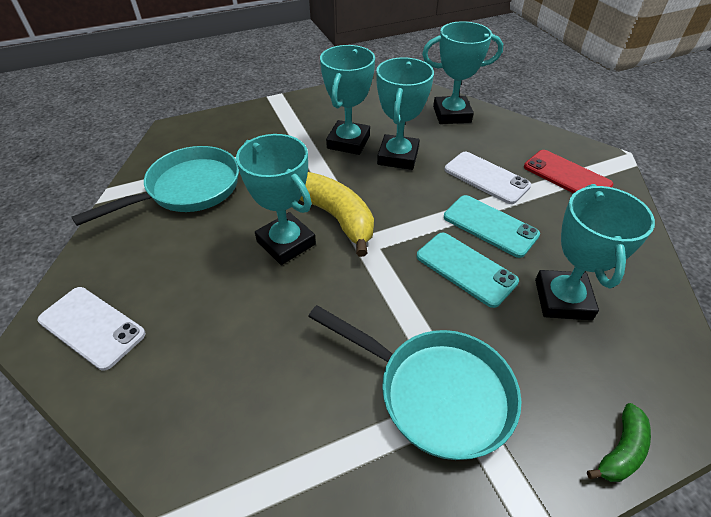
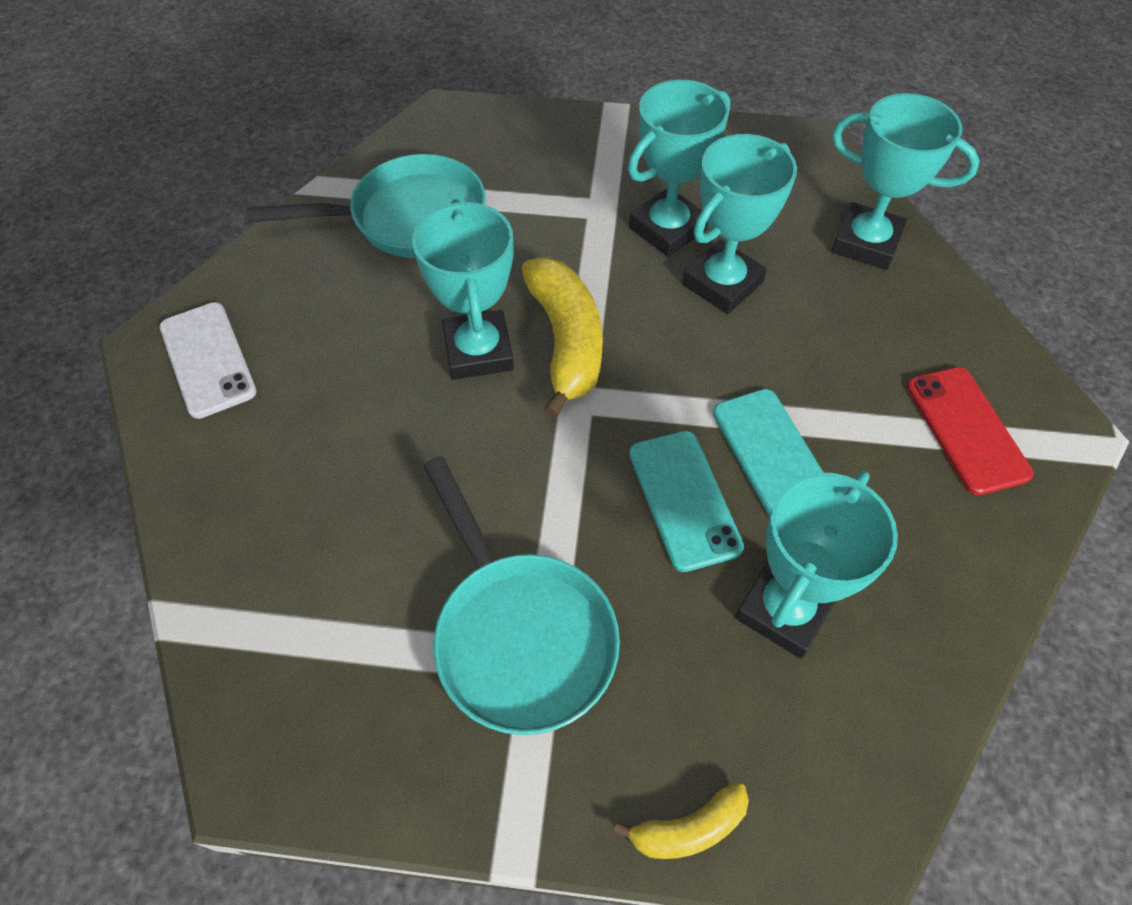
camera: 30 degrees right, 10 degrees up
white phone [445,152,531,204] -> none
green banana [587,403,651,482] -> yellow banana [613,782,749,859]

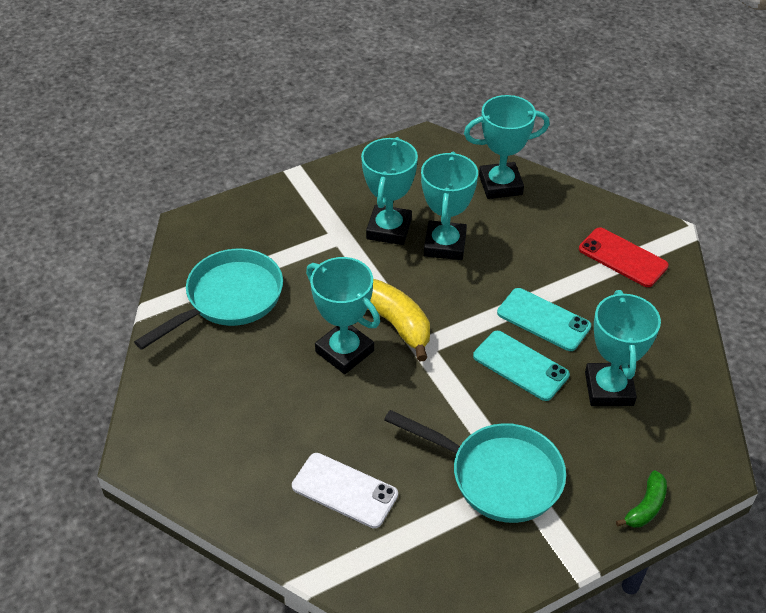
camera: 35 degrees left, 10 degrees down
white phone [159,302,257,419] -> white phone moved to [292,453,398,528]
yellow banana [613,782,749,859] -> green banana [616,470,667,528]

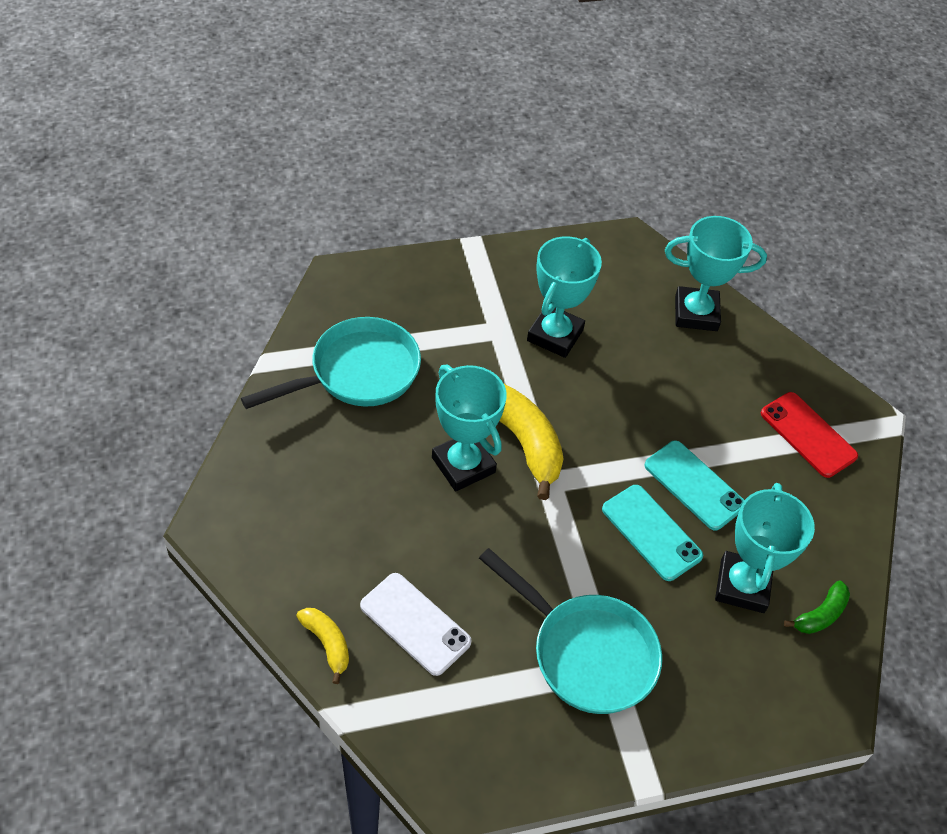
camera: 10 degrees right, 5 degrees up
turquoise trophy [421,152,478,260] -> none
green banana [616,470,667,528] -> green banana moved to [784,580,850,634]
none -> yellow banana [296,608,349,684]

